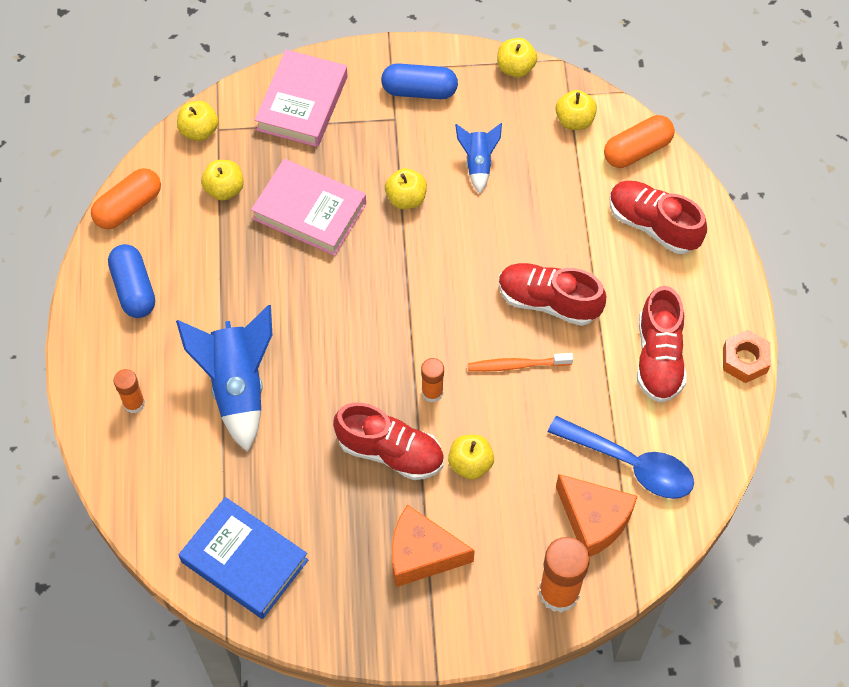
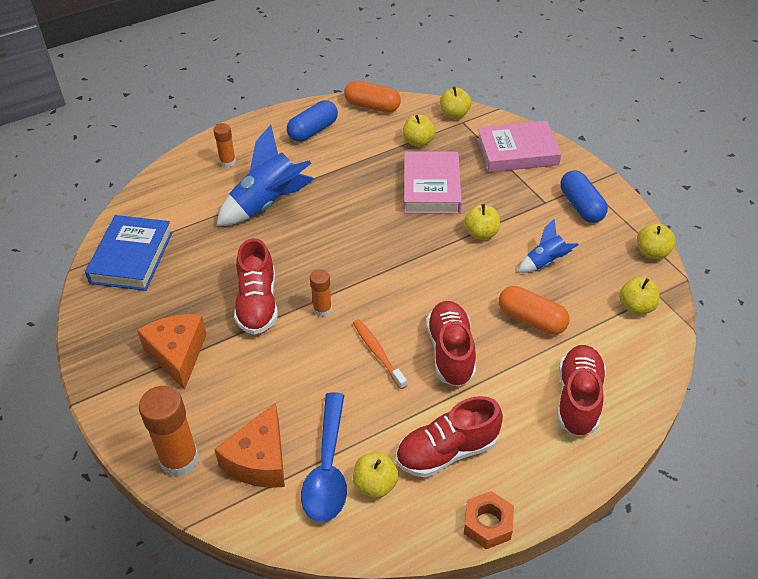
camera: 65 degrees right, 15 degrees down
yellow apple [448,435,494,480] -> yellow apple moved to [353,452,399,498]
orange capsule [604,115,675,168] -> orange capsule moved to [499,286,569,335]

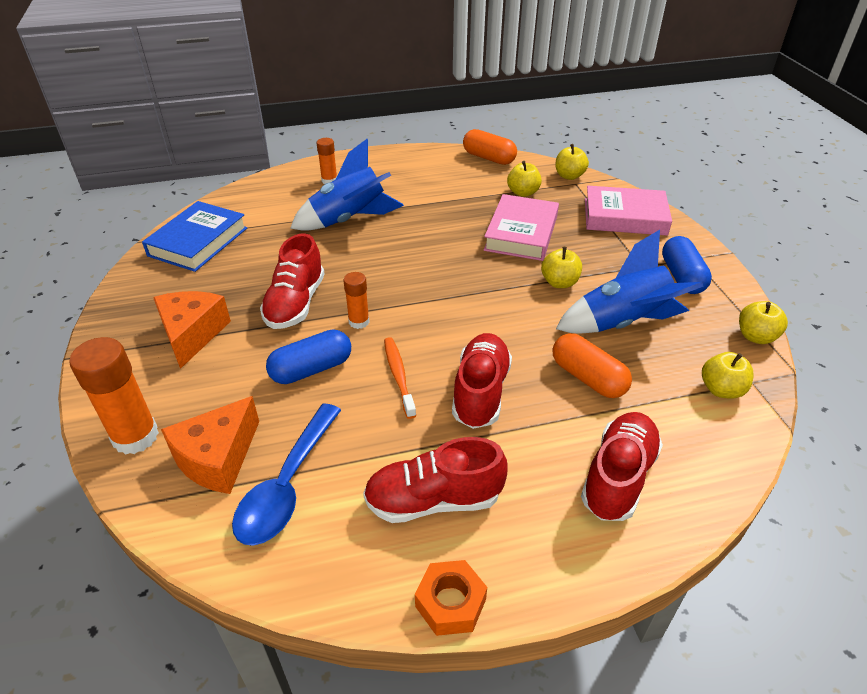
camera: 15 degrees right, 5 degrees down
blue capsule [287,100,338,142] -> blue capsule moved to [266,329,351,384]
yellow apple [353,452,399,498] -> none
blue rocket [518,218,578,273] -> blue rocket [556,230,704,333], size x1.87

